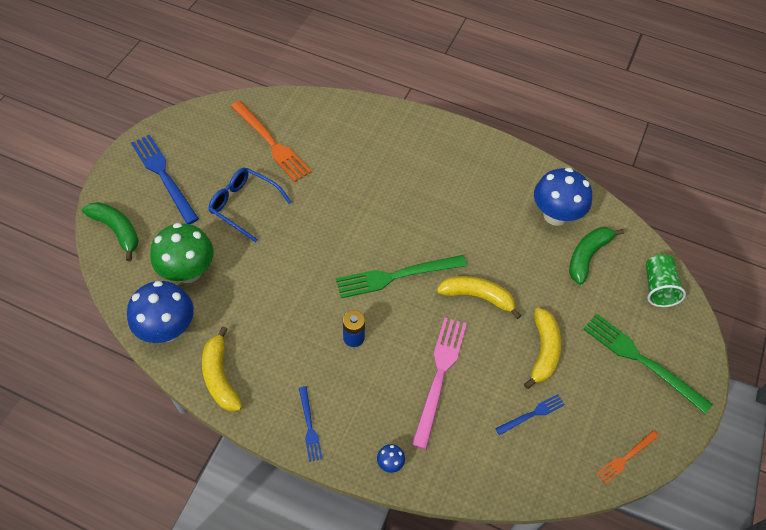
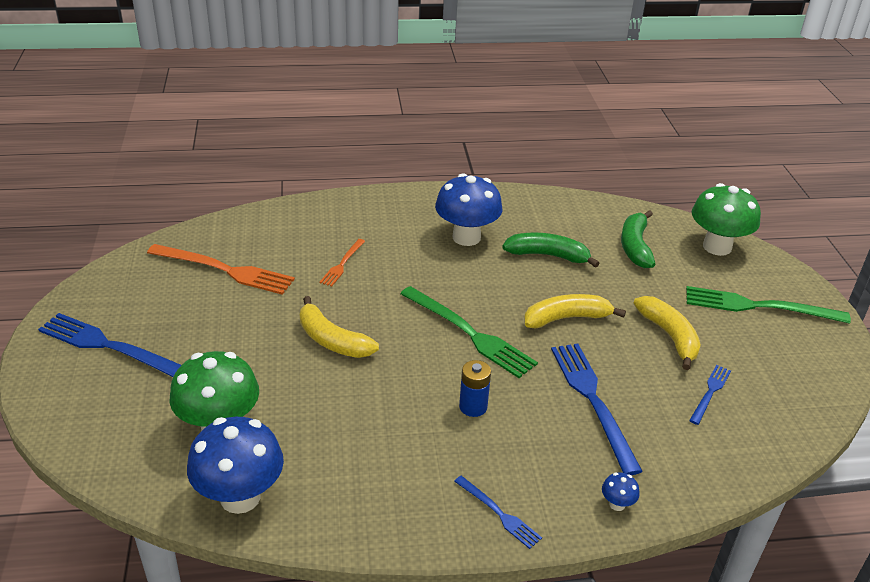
camera: 30 degrees left, 20 degrees down
green banana [82,202,139,261] -> green banana moved to [502,233,600,268]
yellow banana [202,326,242,412] -> yellow banana moved to [300,296,379,358]
blue glasses [208,168,291,242] -> none
green fork [336,255,467,298] -> green fork turned 90 degrees counterclockwise [400,286,538,378]
pink fork [412,317,467,449] -> blue fork [551,344,643,475]
blue mushroom [534,168,592,226] -> blue mushroom moved to [435,173,502,246]
orange fork [596,431,659,484] -> orange fork moved to [319,239,365,287]
green cup [646,254,686,307] -> green mushroom [692,183,761,256]

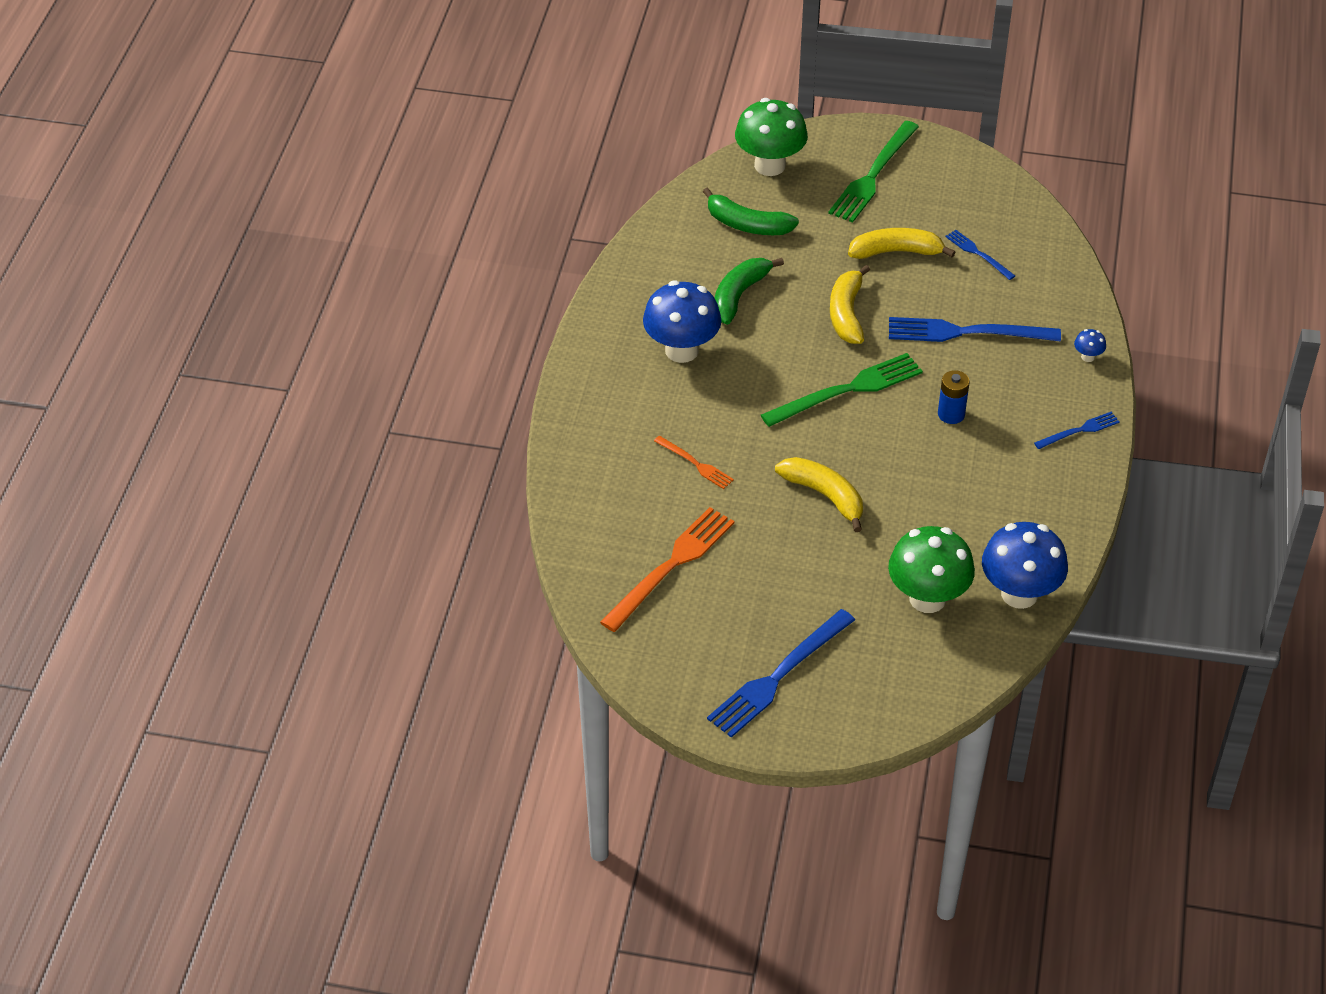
camera: 70 degrees left, 10 degrees up
yellow banana [300,296,379,358] -> yellow banana turned 105 degrees counterclockwise [775,457,863,532]

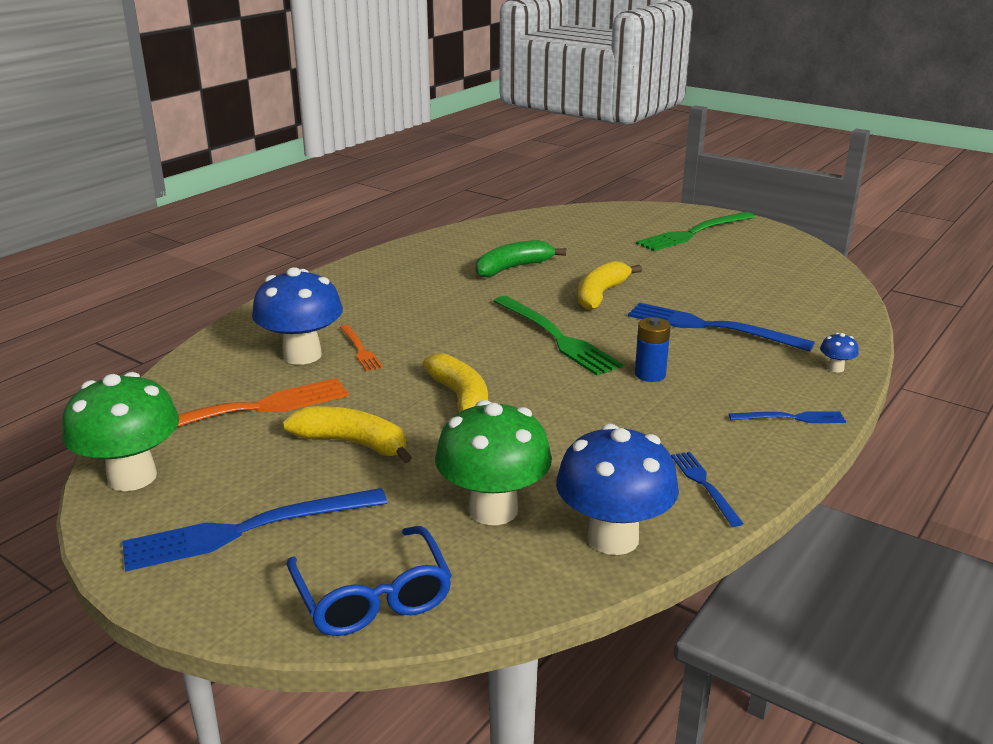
camera: 25 degrees right, 20 degrees down
blue mushroom [643,281,721,363] -> blue mushroom moved to [252,267,343,365]
green banana [703,187,799,235] -> none
green mushroom [735,98,808,176] -> green mushroom moved to [62,372,179,491]
green fork [761,353,923,427] -> green fork turned 60 degrees clockwise [494,296,623,376]
yellow banana [848,228,955,259] -> yellow banana moved to [283,406,412,463]
blue fork [945,230,1015,280] -> blue fork moved to [671,452,744,527]
none -> blue glasses [287,526,452,636]

